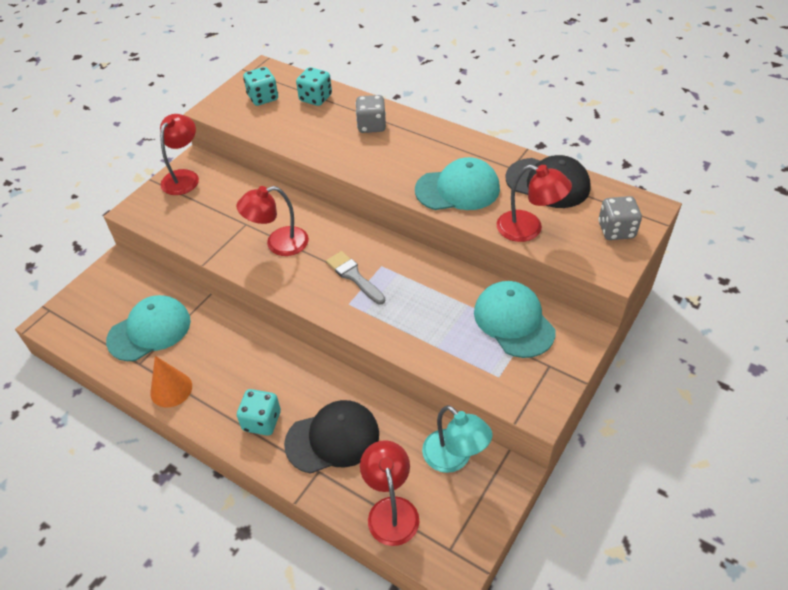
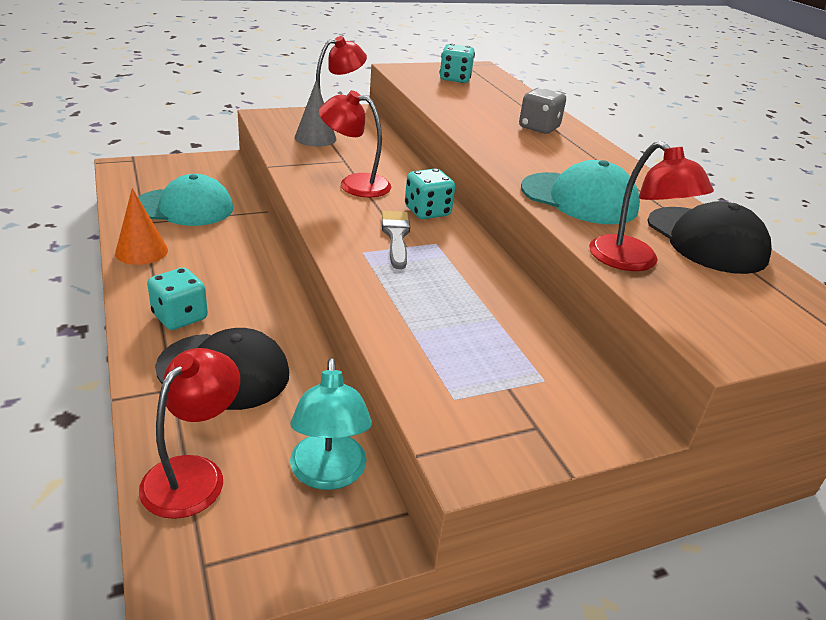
camera: 30 degrees right, 15 degrees down
turquoise dice [296,67,332,106] -> turquoise dice moved to [405,169,455,219]
turquoise cap [474,281,556,358] -> none
grey dice [598,196,642,240] -> none
none -> grey cone [295,80,336,147]

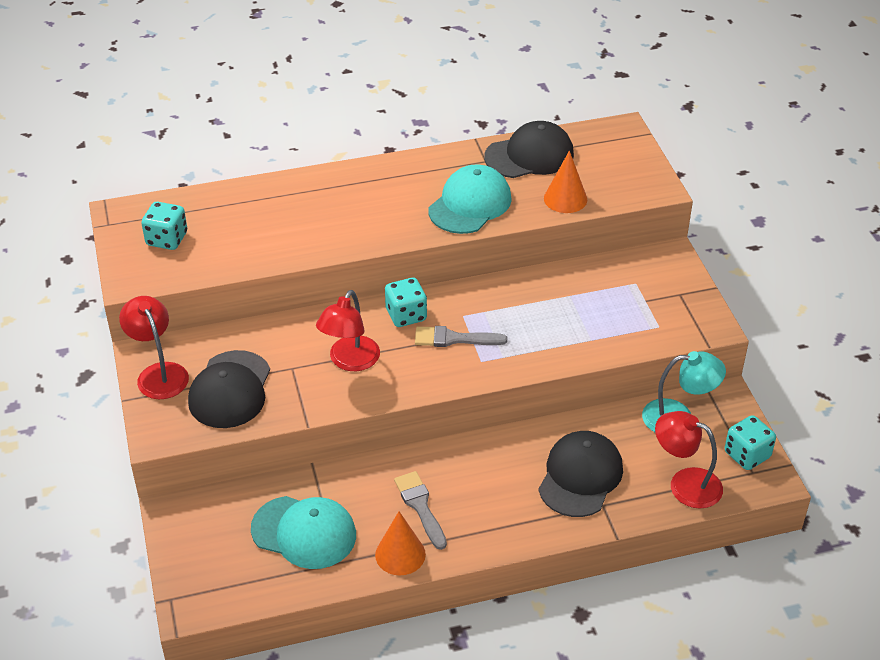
camera: 80 degrees left, 10 degrees up
turquoise cap [138,174,233,226] -> turquoise cap turned 105 degrees clockwise [251,496,356,569]
turquoise dice [147,268,208,330] -> turquoise dice moved to [725,415,776,470]
grey cone [295,80,336,147] -> black cap [188,350,270,428]
grey dice [519,87,566,134] -> none
red lamp [589,141,714,271] -> orange cone [544,151,587,213]
none -> grey brush [394,471,447,550]

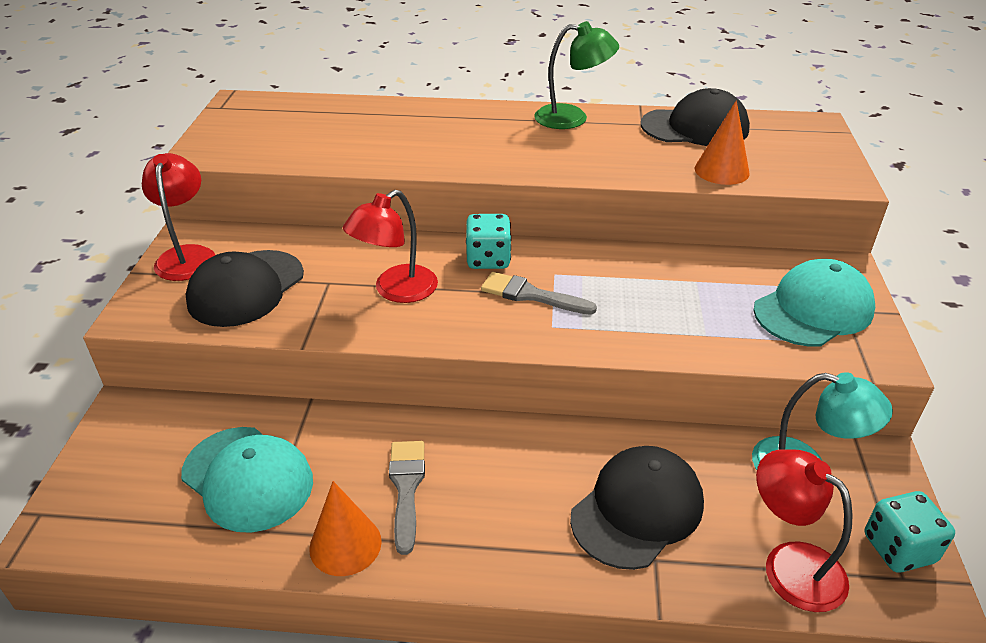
camera: 20 degrees right, 5 degrees down
turquoise dice [141,202,187,250] -> none
turquoise cap [428,165,512,234] -> turquoise cap moved to [753,259,875,347]
none -> green lamp [534,21,619,129]

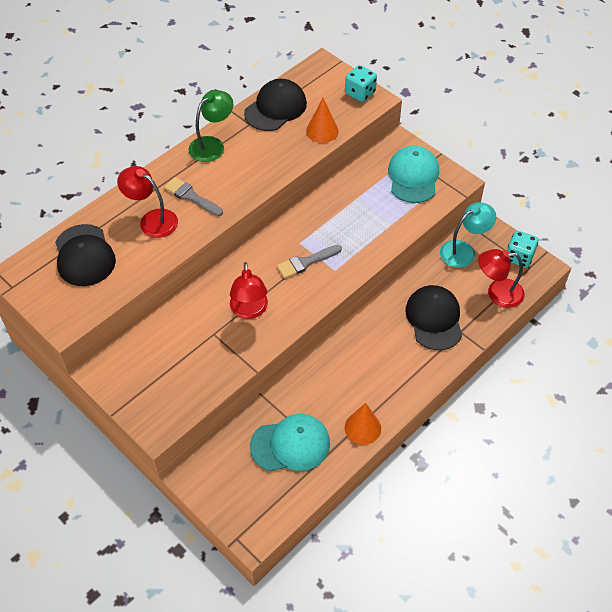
camera: 50 degrees left, 15 degrees up
red lamp [142,153,215,281] -> red lamp moved to [117,166,178,238]
black cap [185,250,304,327] -> black cap moved to [55,224,116,286]
grey brush [389,441,425,555] -> grey brush moved to [164,177,223,216]
turquoise dice [466,214,512,269] -> turquoise dice moved to [345,65,377,102]

